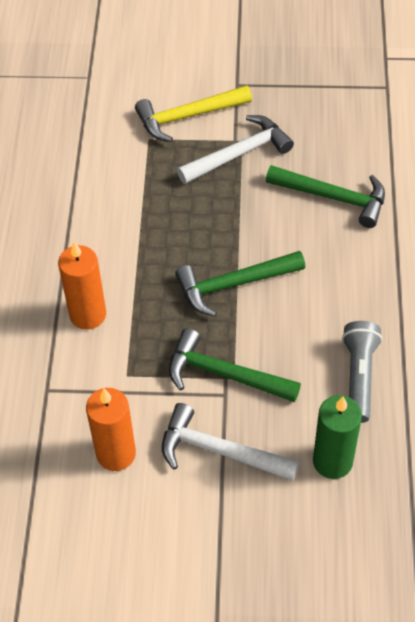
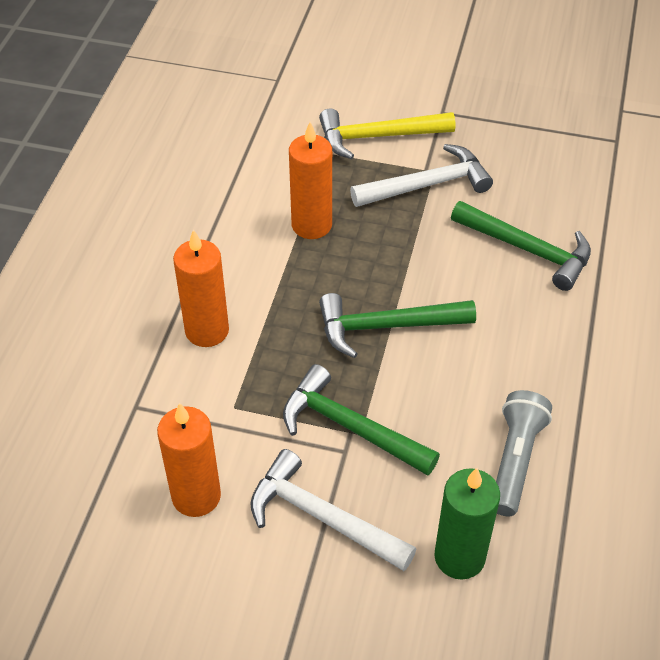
camera: 10 degrees right, 5 degrees down
none -> orange candle [289,122,332,239]

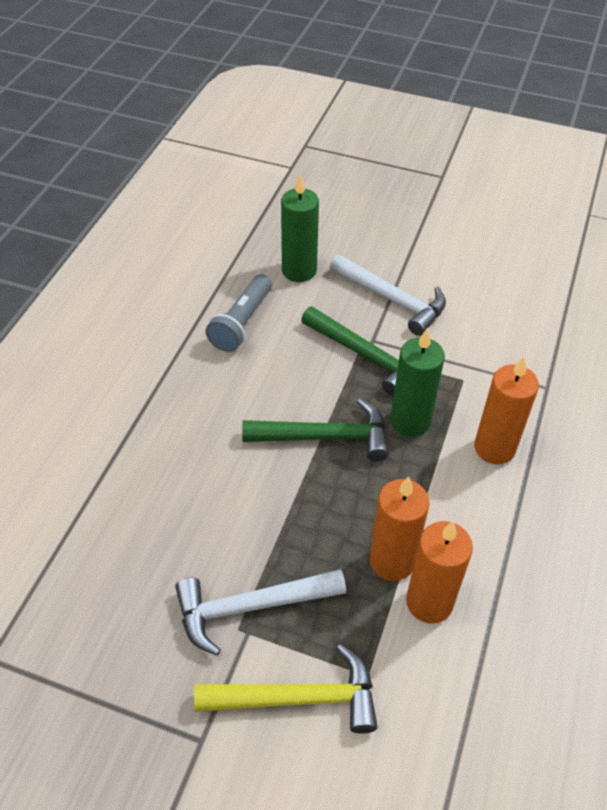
camera: 175 degrees left, 0 degrees up
orange candle [157,403,221,517] -> orange candle moved to [406,521,473,623]
green hammer [451,201,591,291] -> none
none -> green candle [390,328,445,437]

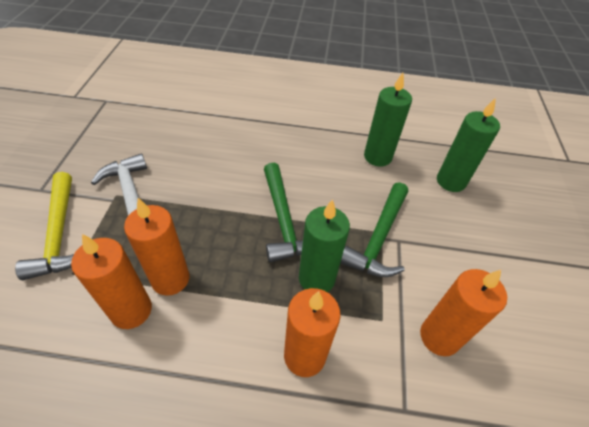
camera: 75 degrees right, 0 degrees up
grey flashlight [206,274,272,352] -> green candle [364,73,412,166]
white hammer [330,254,446,336] -> none
none -> orange candle [420,269,507,356]

